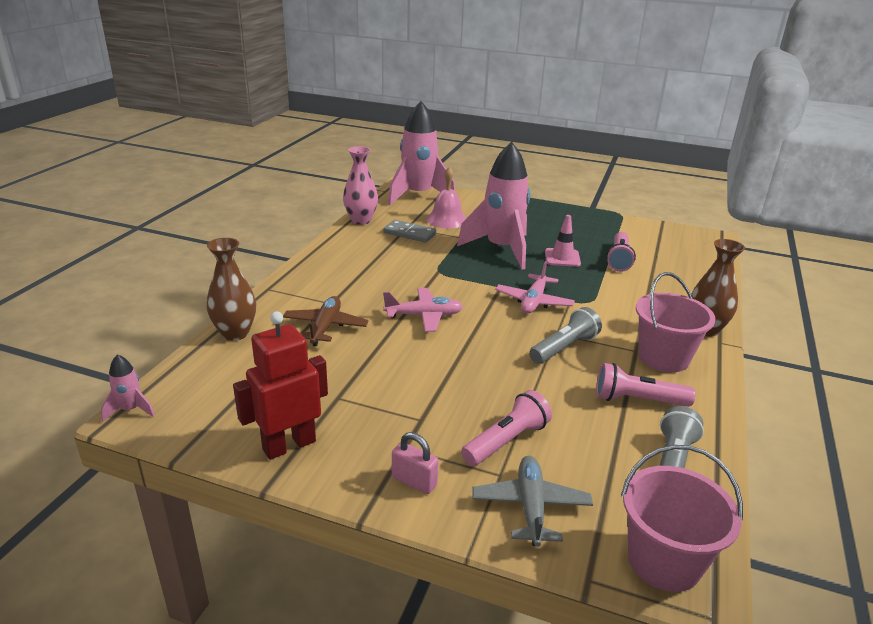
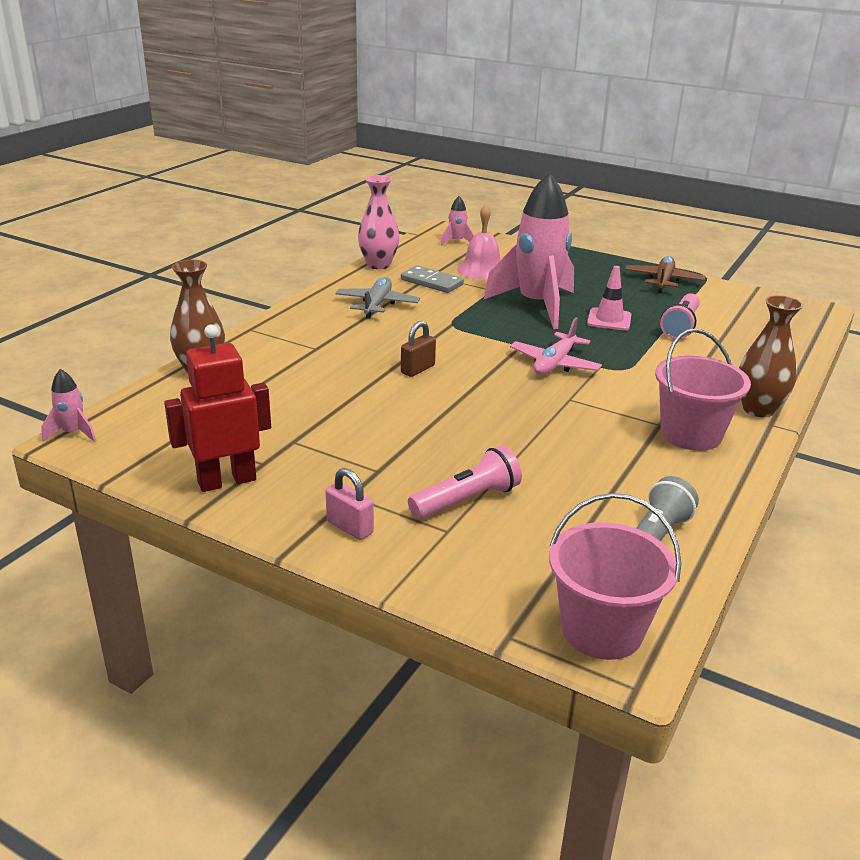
camera: 10 degrees right, 0 degrees up
brown plane [283,296,369,346] -> brown plane moved to [625,256,706,293]
pink plane [383,288,463,332] -> brown padlock [401,321,436,377]
pink rocket [388,101,455,206] -> pink rocket [441,196,474,246], size x0.41
grey plane [473,456,593,547] -> grey plane moved to [336,277,420,319]
grey flashlight [529,307,602,364] -> none
pink flashlight [596,363,696,407] -> none

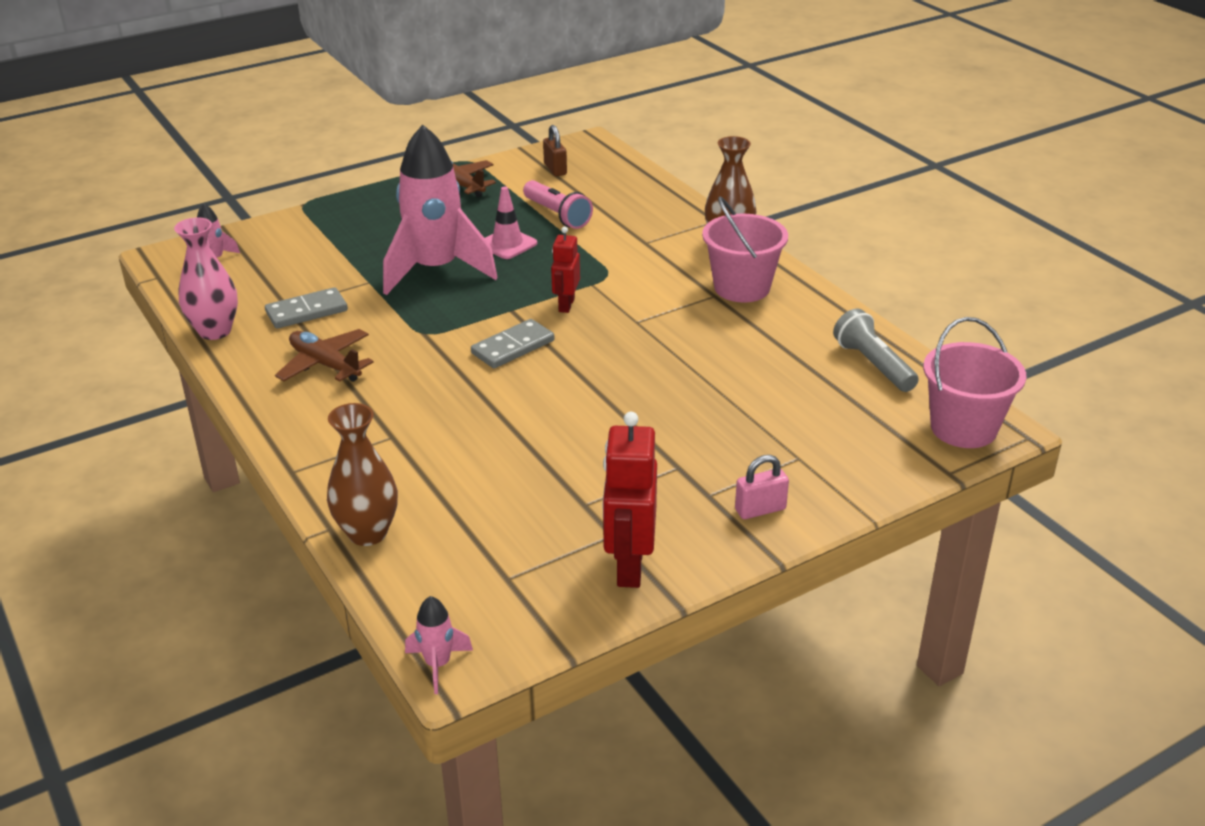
camera: 60 degrees left, 5 degrees up
grey plane [336,277,420,319] -> brown plane [275,329,373,382]
brown padlock [401,321,436,377] -> brown padlock moved to [543,125,567,176]
pink flashlight [408,445,522,519] -> none
pink bell [457,205,501,280] -> none
pink plane [510,318,602,375] -> red robot [551,227,580,313]
none -> grey domino [471,319,554,368]

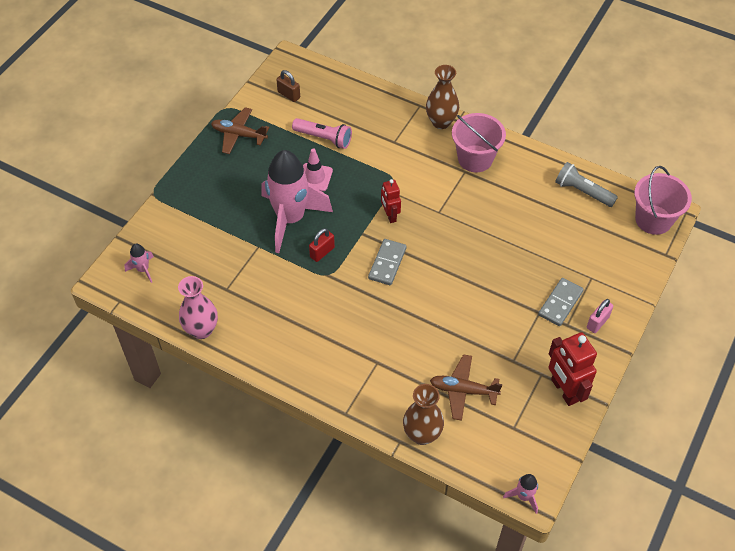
camera: 30 degrees left, 20 degrees up
grey domino [265,287,348,329] -> grey domino moved to [538,278,584,326]
brown plane [275,329,373,382] -> brown plane moved to [430,354,502,421]
none -> red padlock [309,228,335,262]

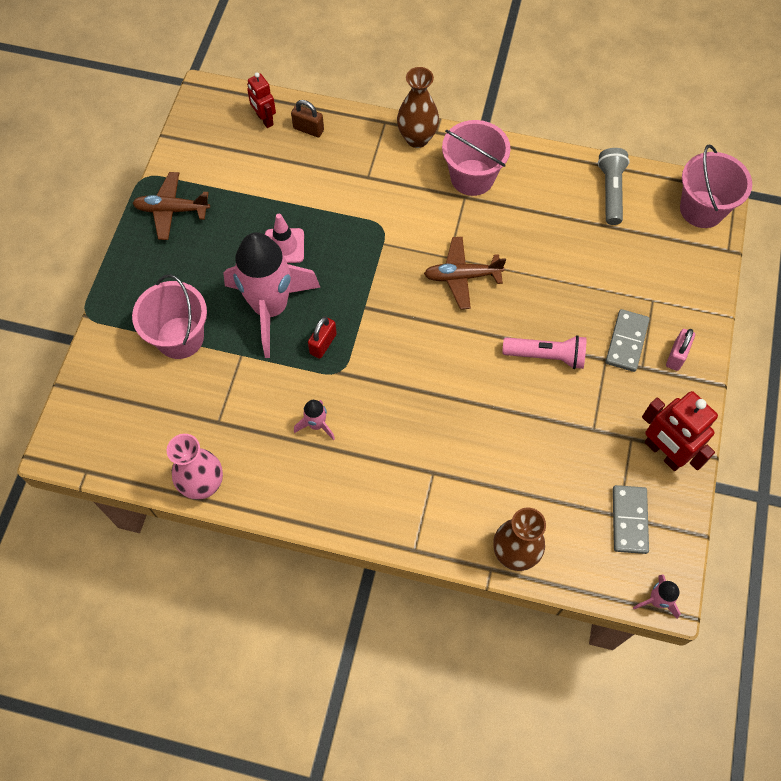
camera: 15 degrees left, 10 degrees up
pink rocket [124,243,154,283] -> pink rocket moved to [294,400,335,440]
brown padlock [276,70,300,102] -> brown padlock moved to [291,100,324,137]
pink flashlight [292,118,352,149] -> pink flashlight moved to [502,335,587,369]
grey domino [368,239,407,285] -> grey domino moved to [613,485,649,554]
red robot [381,179,401,223] -> red robot moved to [247,72,276,128]
brown plane [430,354,502,421] -> brown plane moved to [424,237,506,309]
grey flashlight [555,162,618,207] -> grey flashlight turned 75 degrees clockwise [598,148,630,225]
none -> pink bucket [132,274,207,359]

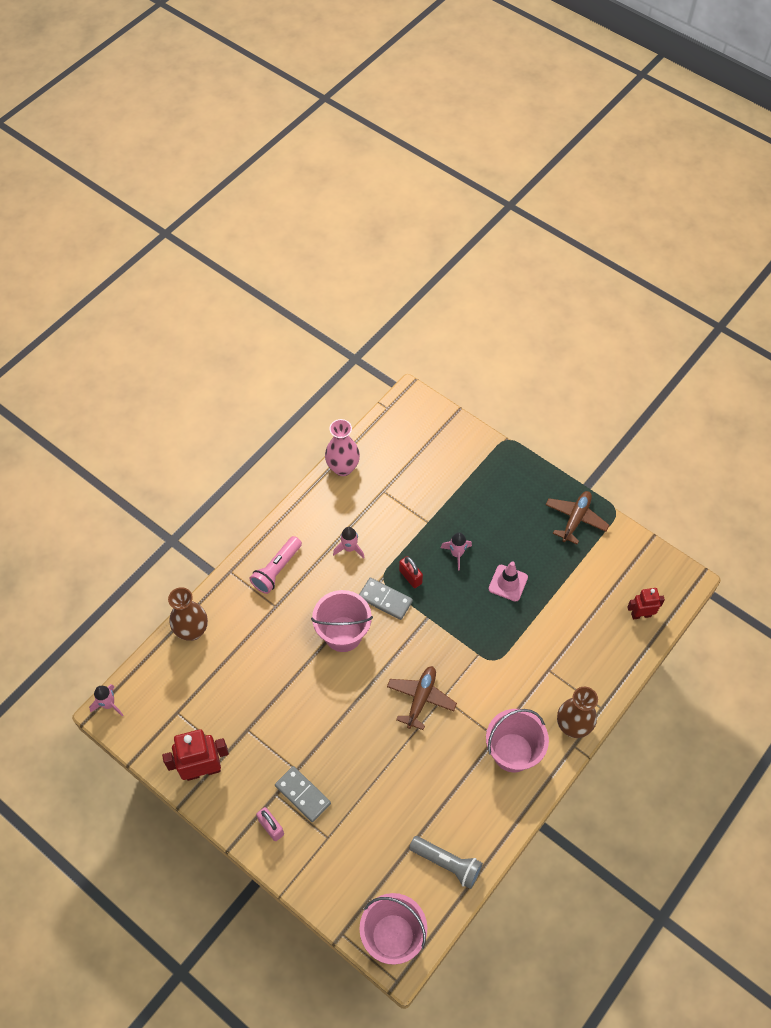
camera: 115 degrees right, 5 degrees down
pink bucket [132,274,207,359] -> pink bucket moved to [311,590,373,652]
pink rocket [223,232,321,358] -> pink rocket [441,533,472,571], size x0.41
brown padlock [291,100,324,137] -> none
pink flashlight [502,335,587,369] -> pink flashlight moved to [250,536,302,594]
grey domino [613,485,649,554] -> grey domino moved to [359,578,413,620]

